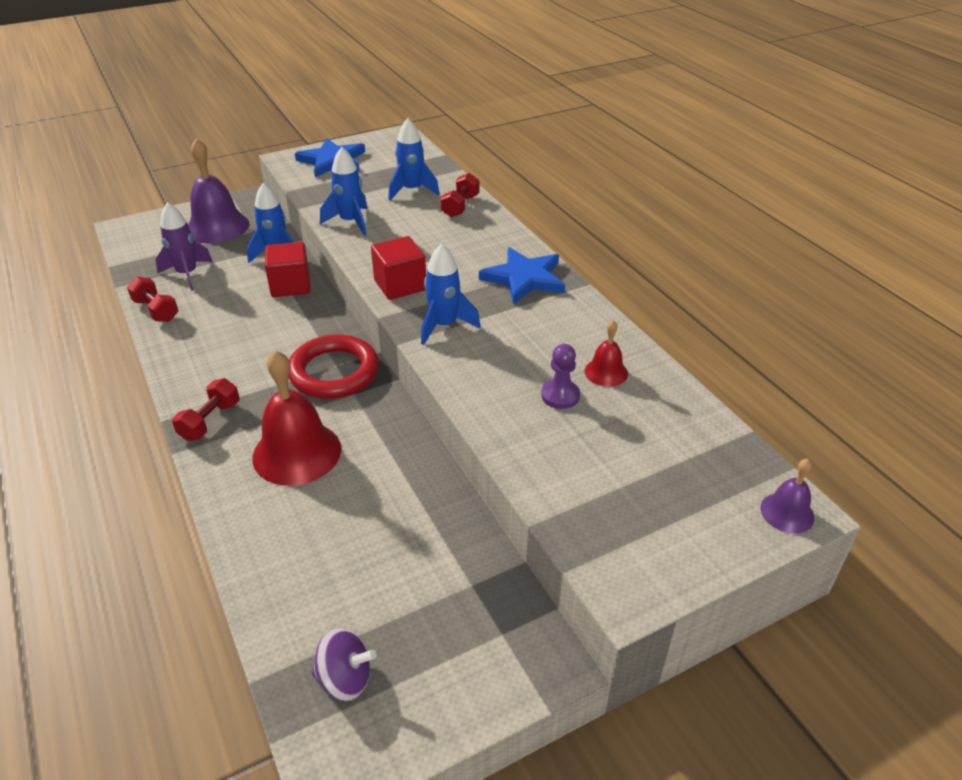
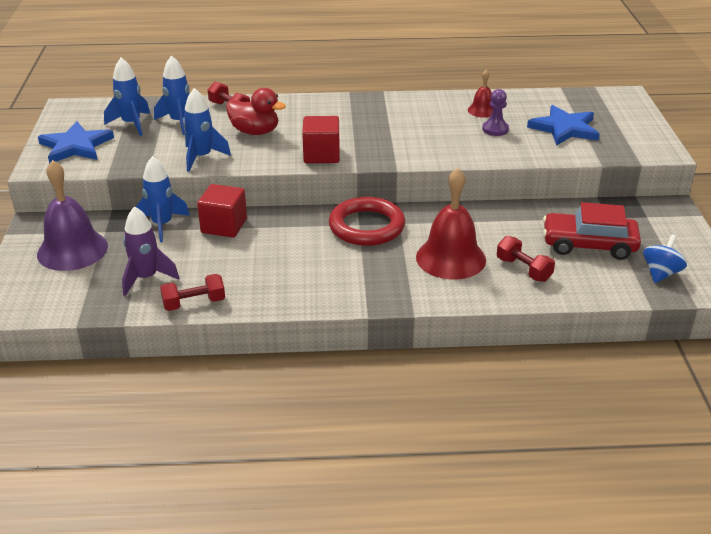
camera: 65 degrees left, 5 degrees down
red dumbbell [172,378,239,441] -> red dumbbell moved to [497,236,555,282]
purple spinning top [312,628,377,701] -> blue spinning top [643,235,687,283]
blue rocket [421,243,481,345] -> blue rocket moved to [104,58,150,136]
blue star [479,247,565,304] -> blue star moved to [527,105,600,146]
purple bell [760,459,814,533] -> none
none -> red duck [226,88,286,135]
none -> red car [543,202,641,260]

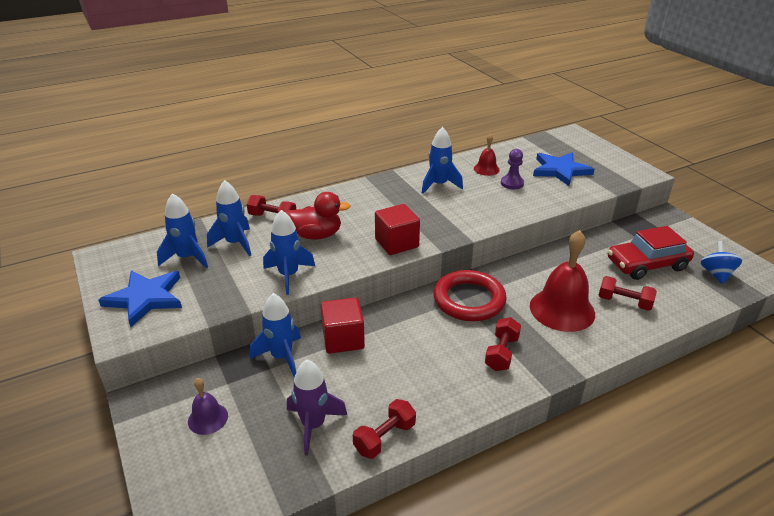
camera: 25 degrees left, 0 degrees up
purple bell [37,160,108,271] -> purple bell [188,378,228,435], size x0.51
none -> blue rocket [422,127,463,194]
none -> red dumbbell [485,317,521,371]

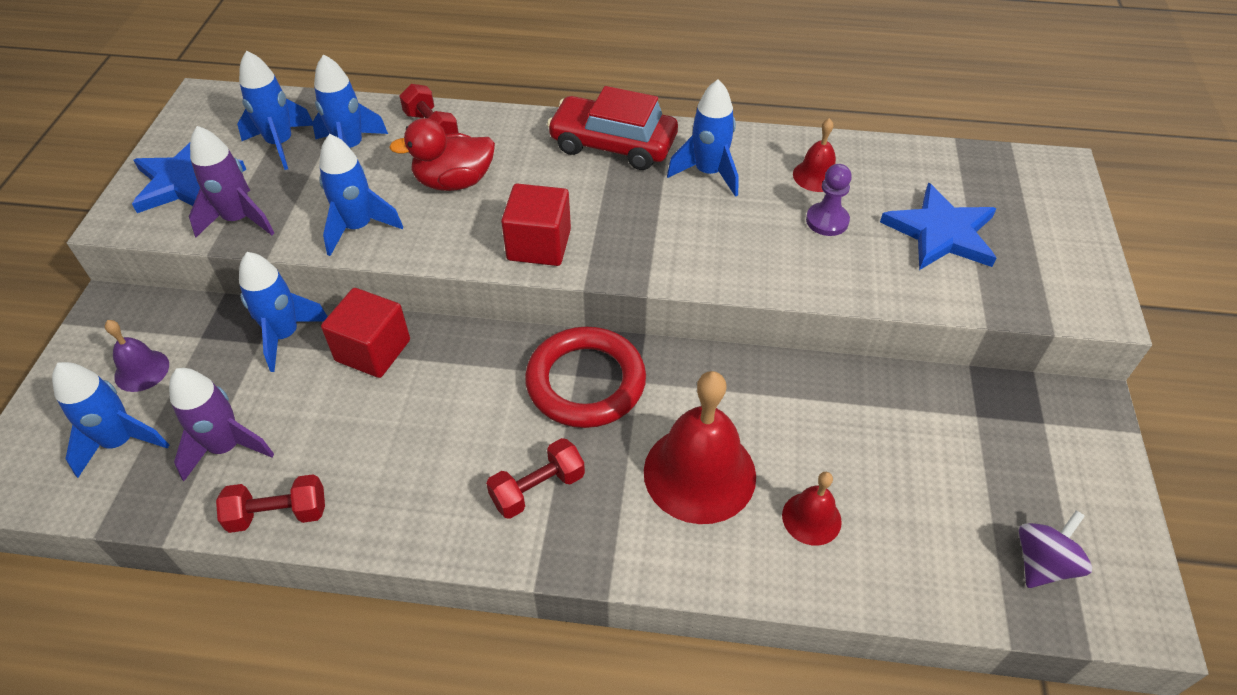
camera: 35 degrees right, 15 degrees up
red duck [286,192,350,240] -> red duck turned 135 degrees clockwise [389,118,495,191]
red dumbbell [598,276,657,311] -> red bell [782,472,842,546]
red car [608,226,694,280] -> red car moved to [547,86,678,170]
blue spinning top [701,241,742,284] -> purple spinning top [1019,510,1092,588]
none -> blue rocket [52,362,169,478]
none -> purple rocket [189,126,274,238]

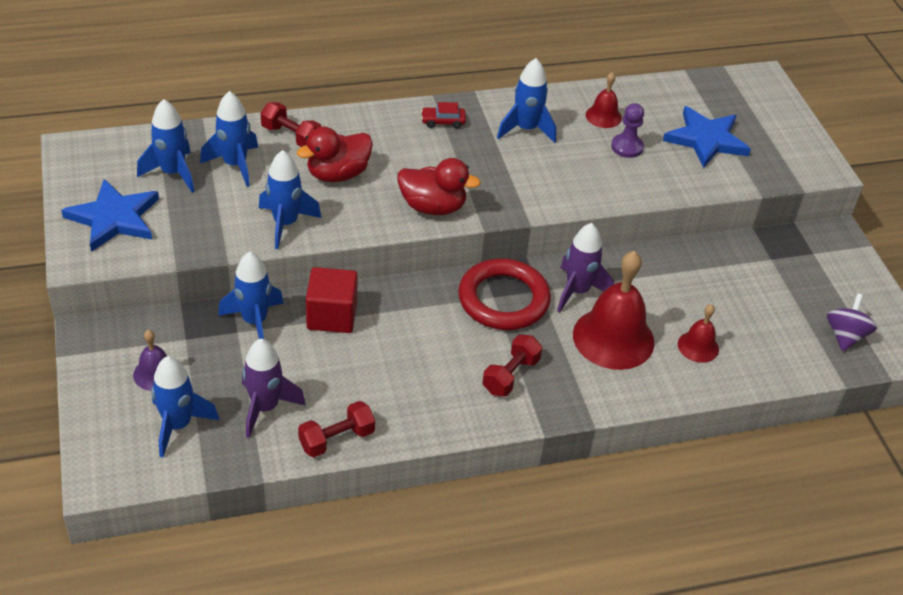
camera: 25 degrees left, 5 degrees down
purple rocket [189,126,274,238] -> purple rocket moved to [557,223,614,313]
red cube [501,183,571,266] -> red duck [397,158,481,215]
red car [547,86,678,170] -> red car [421,102,466,129], size x0.44

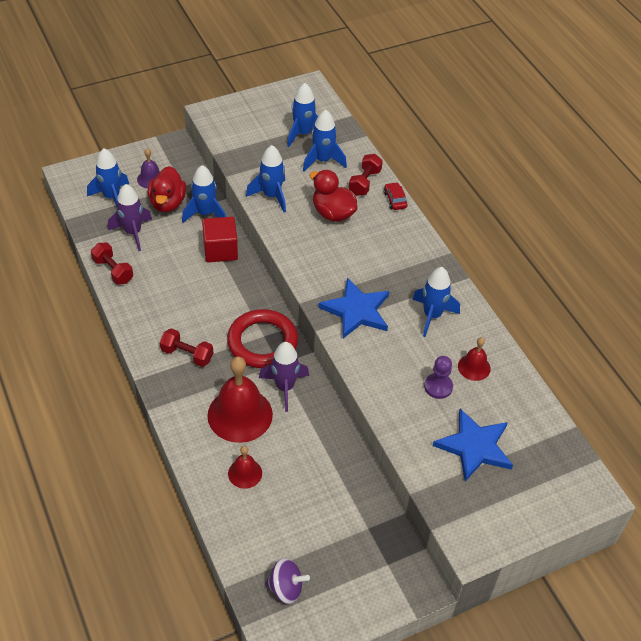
camera: 80 degrees right, 5 degrees up
blue star [61,179,159,252] -> blue star moved to [318,277,389,338]
red duck [397,158,481,215] -> red duck moved to [148,166,186,212]
red car [421,102,466,129] -> red car moved to [384,182,408,210]

